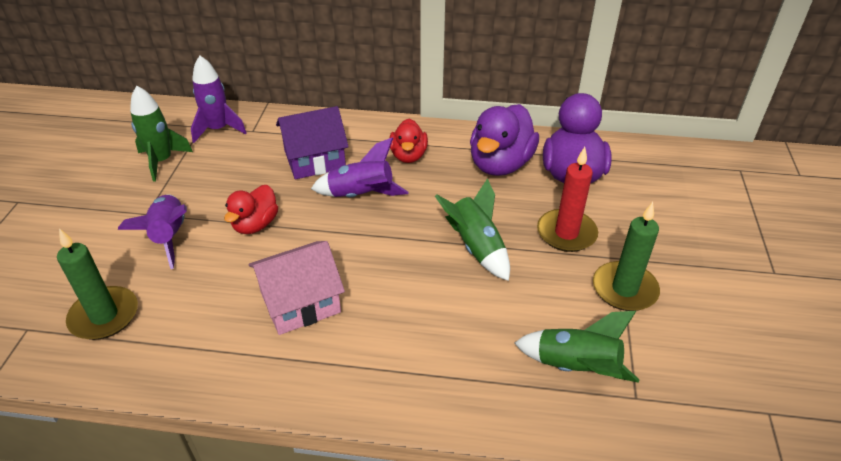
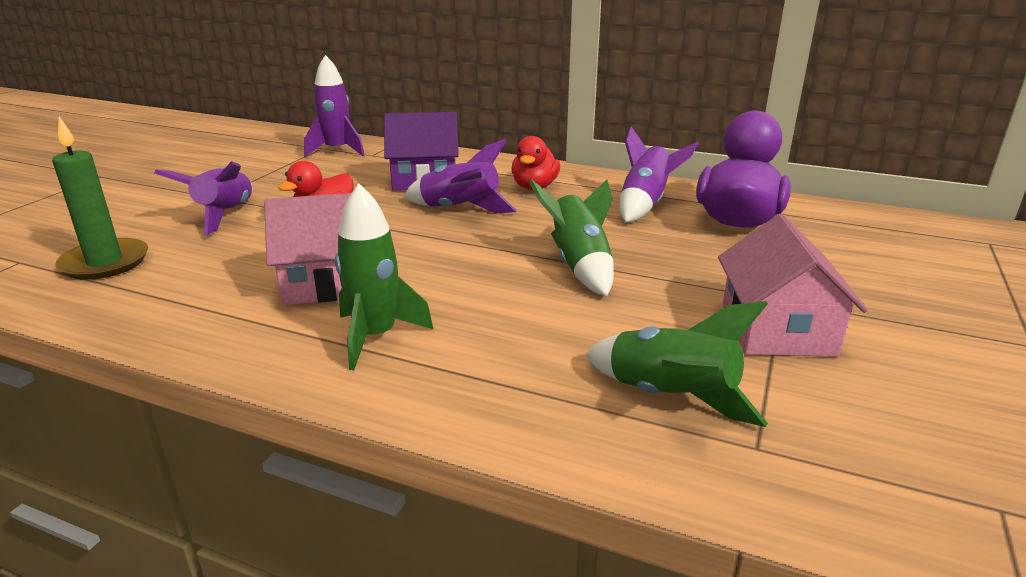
camera: 15 degrees right, 15 degrees down
green rocket [130,86,193,182] -> green rocket moved to [335,183,433,370]
purple duck [470,104,539,176] -> purple rocket [620,127,699,222]
red candle [537,147,598,252] -> none
green candle [593,202,660,311] -> pink house [718,214,868,357]

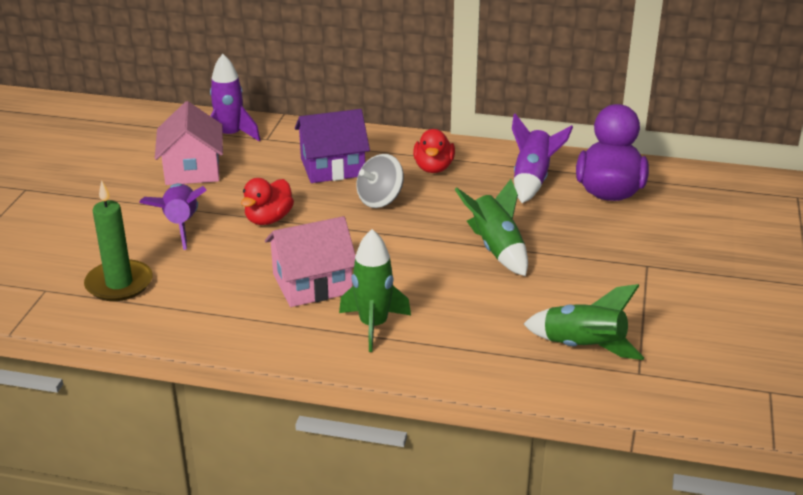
camera: 10 degrees left, 5 degrees up
purple rocket [404,139,517,213] -> grey spinning top [356,154,404,208]
pink house [718,214,868,357] -> pink house moved to [155,101,223,185]

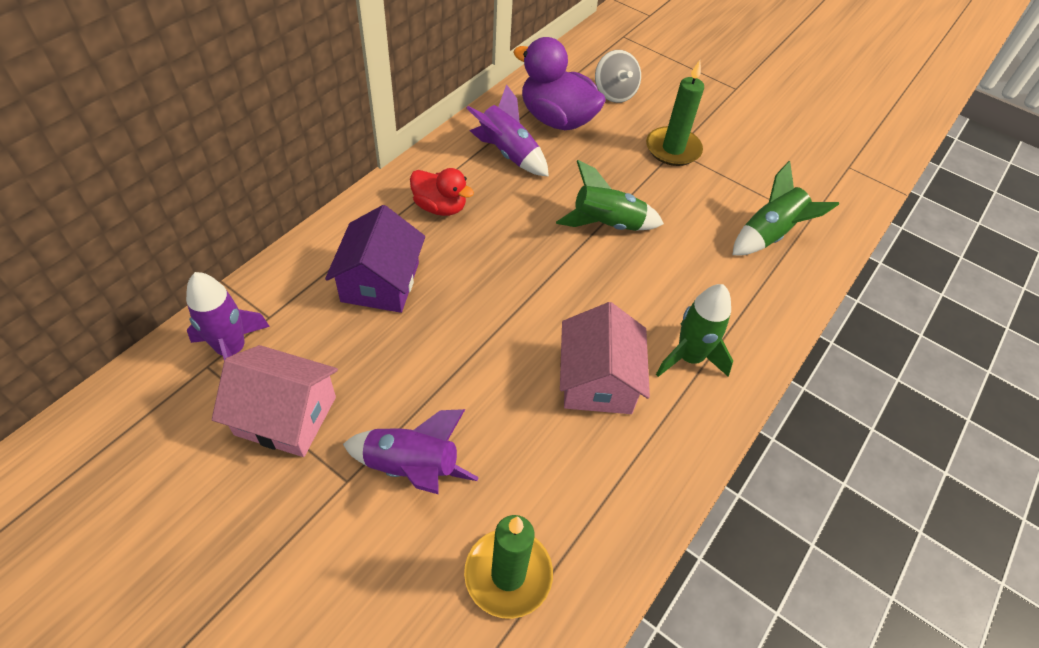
camera: 70 degrees left, 20 degrees up
red duck [241,178,294,225] -> none
grey spinning top [356,154,404,208] -> grey spinning top moved to [595,50,641,103]
none -> green candle [646,60,704,166]

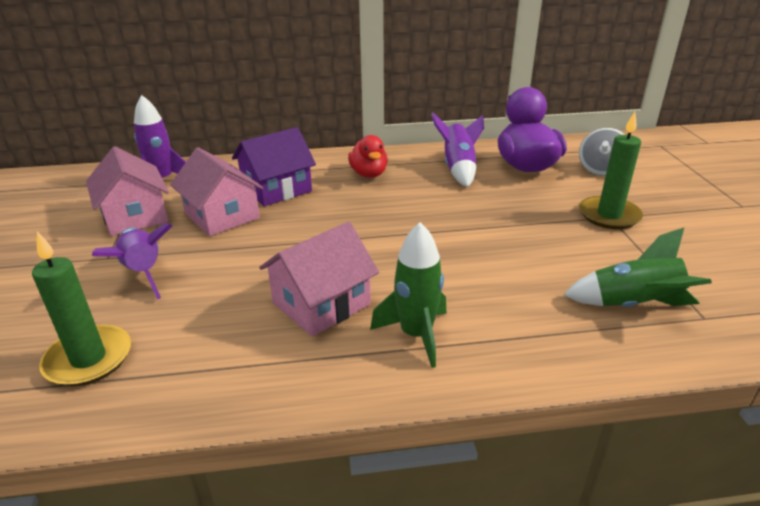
camera: 50 degrees right, 20 degrees down
green rocket [556,160,664,231] -> none
none -> pink house [170,147,263,236]

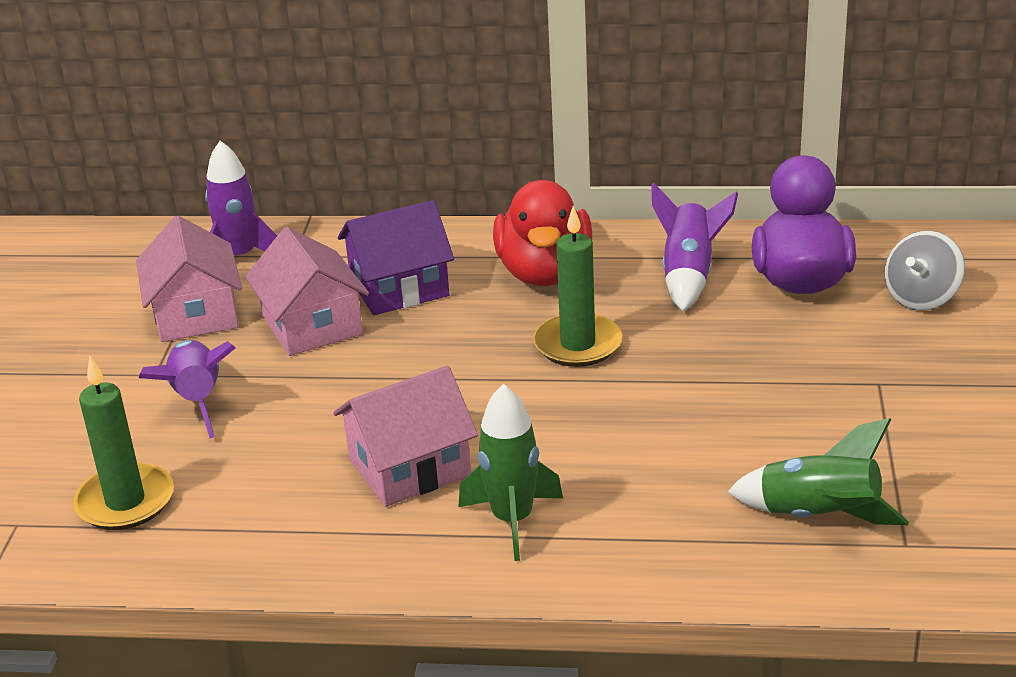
camera: 15 degrees right, 0 degrees up
red duck [348,135,388,178] -> red duck [493,180,592,286], size x1.65
green candle [579,112,643,229] -> green candle moved to [533,206,622,367]

